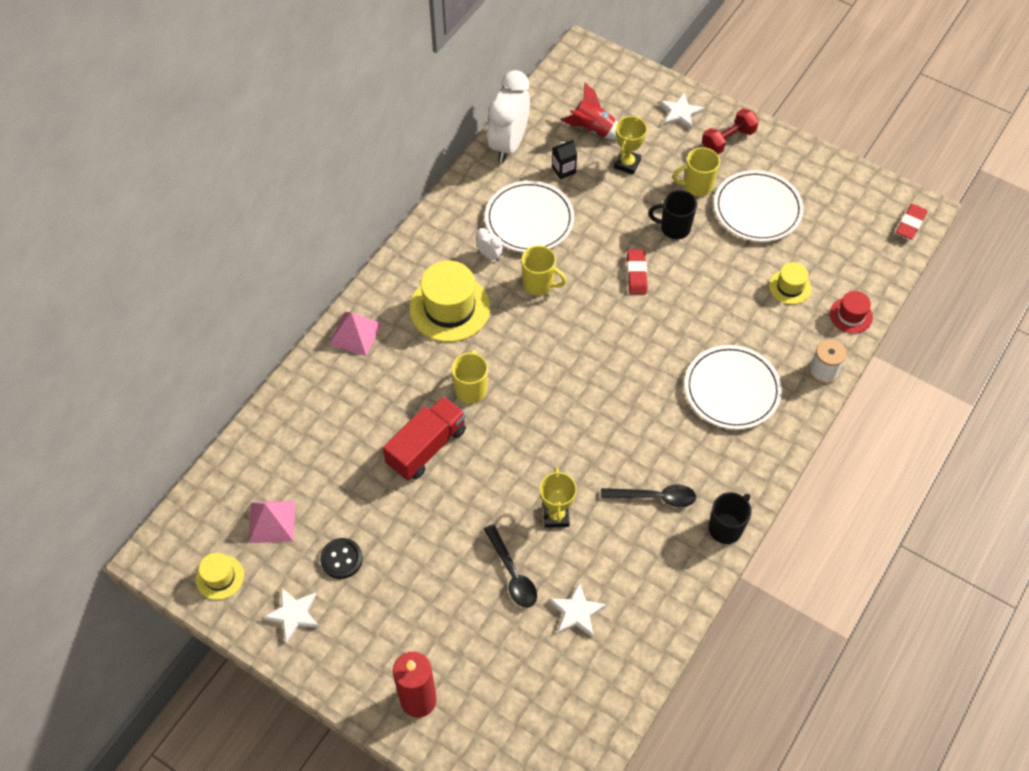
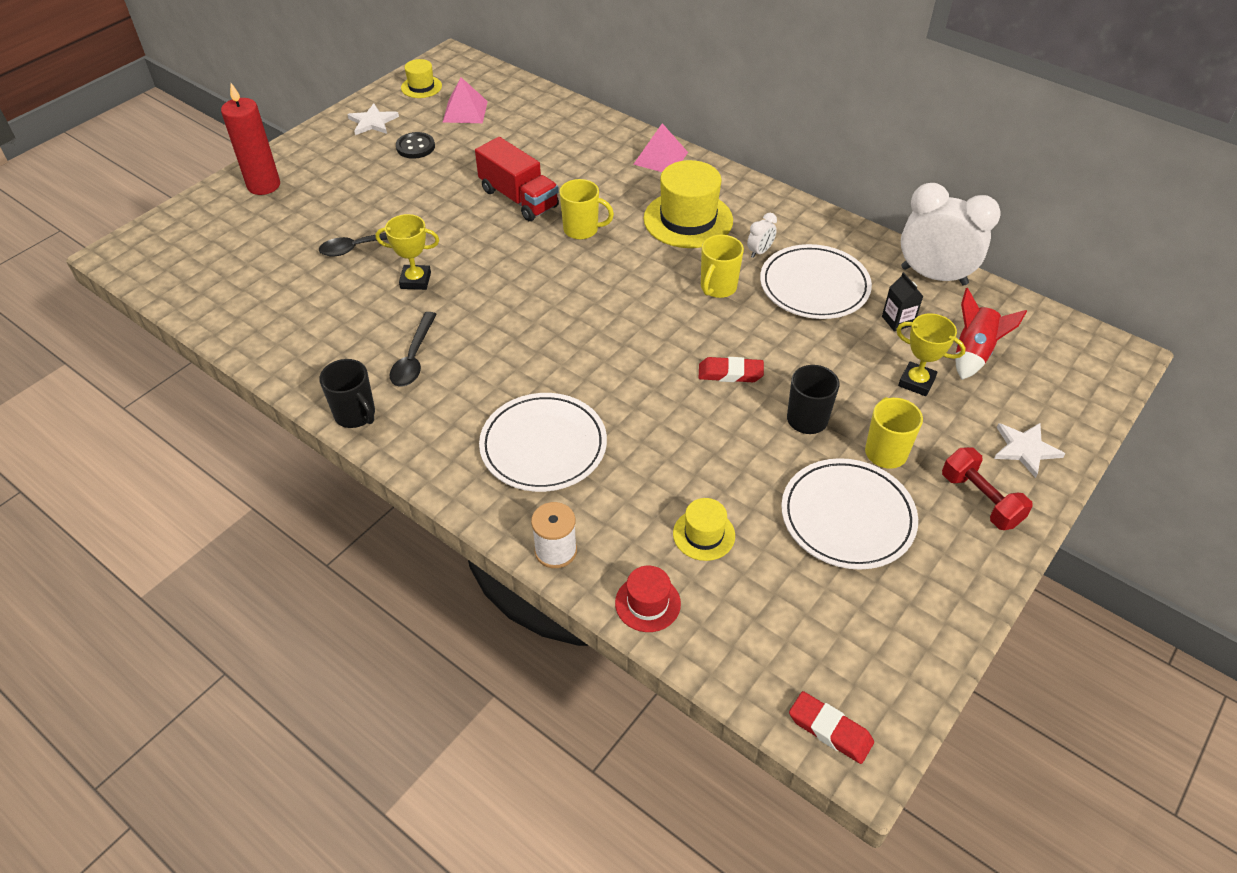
camera: 95 degrees right, 10 degrees down
white star [549,582,607,637] -> none

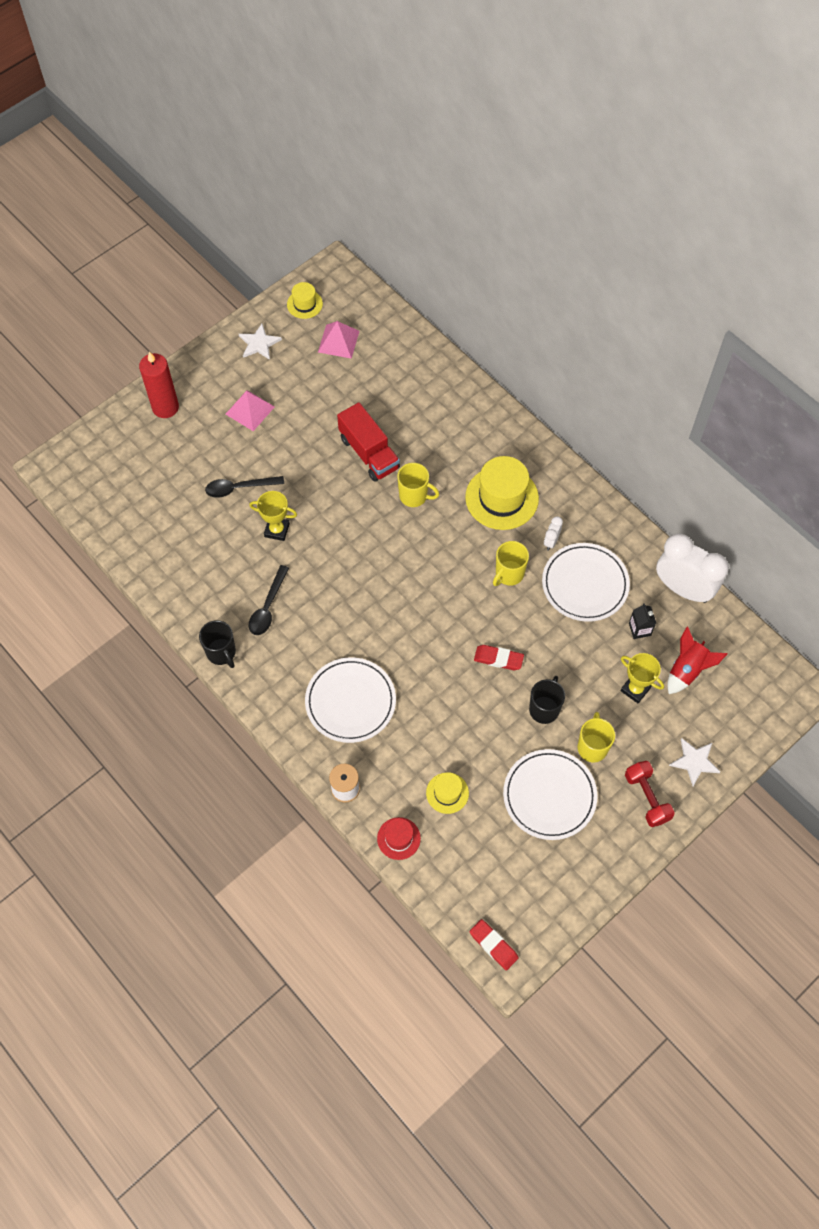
camera: 10 degrees right, 15 degrees up
black button [396,132,435,159] -> none
pink pyramid [633,123,688,172] -> pink pyramid moved to [226,390,275,431]
white clock [747,213,777,258] -> white clock turned 150 degrees clockwise [544,517,563,551]

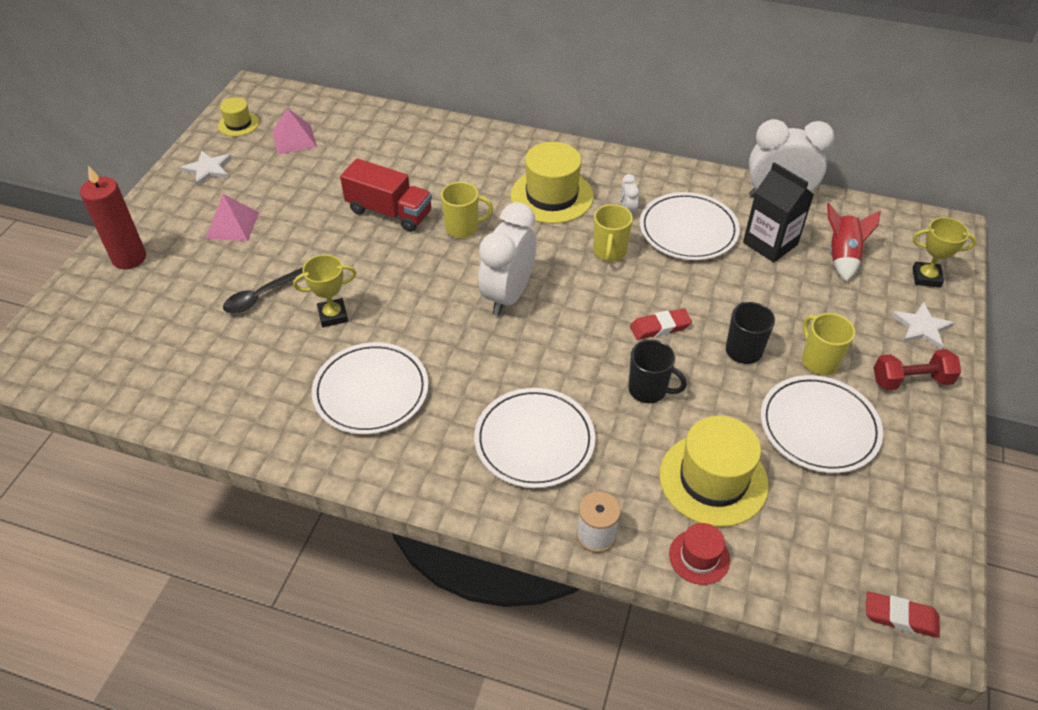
camera: 30 degrees left, 15 degrees down
black mug [199,620,236,668] -> black mug moved to [628,340,687,403]
black spoon [249,565,289,635] -> white plate [312,342,428,434]
yellow hat [426,772,469,814] -> yellow hat [659,416,769,527], size x1.90
yellow trophy [620,653,664,703] -> yellow trophy moved to [913,217,977,288]
red dumbbell [625,761,675,827] -> red dumbbell turned 45 degrees counterclockwise [874,349,961,390]
black carton [629,603,656,639] -> black carton [743,162,814,263], size x1.88
none -> white clock [479,202,536,316]

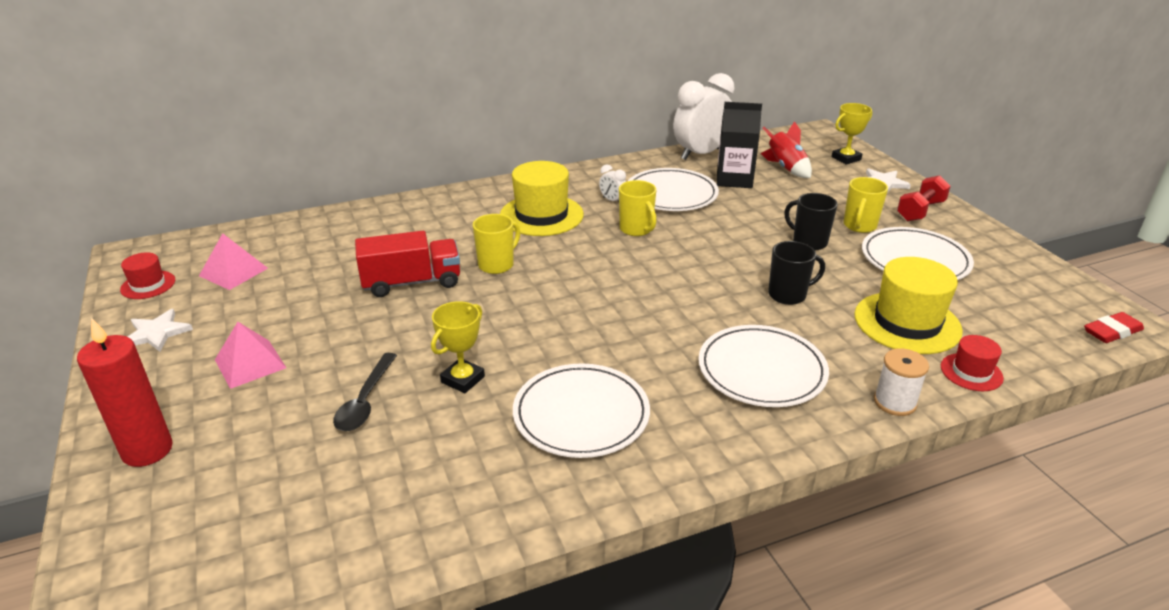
camera: 40 degrees left, 15 degrees down
yellow hat [218,97,259,136] -> red hat [120,252,175,299]
white clock [479,202,536,316] -> none
red eraser [630,308,692,340] -> none
yellow mug [802,313,855,376] -> yellow mug turned 90 degrees counterclockwise [844,177,888,233]

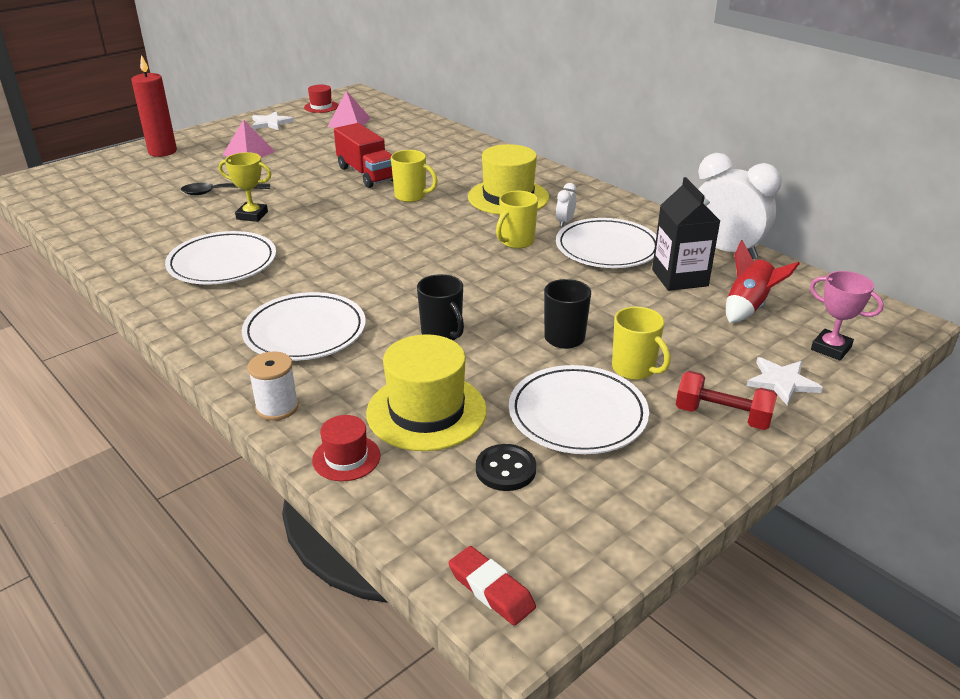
camera: 70 degrees right, 0 degrees up
yellow trophy [832,103,872,165] -> pink trophy [810,271,884,361]
yellow mug [844,177,888,233] -> yellow mug turned 135 degrees counterclockwise [612,306,670,380]
none -> black button [476,444,536,491]

